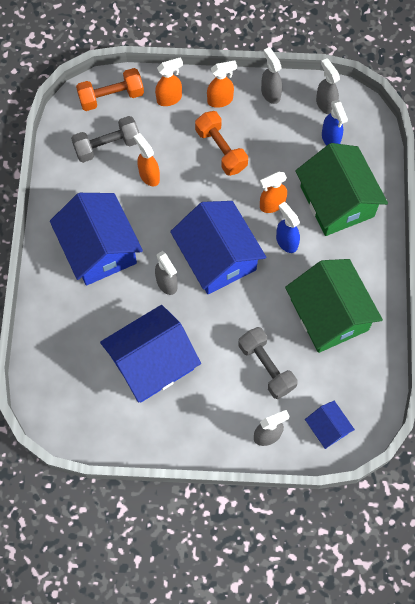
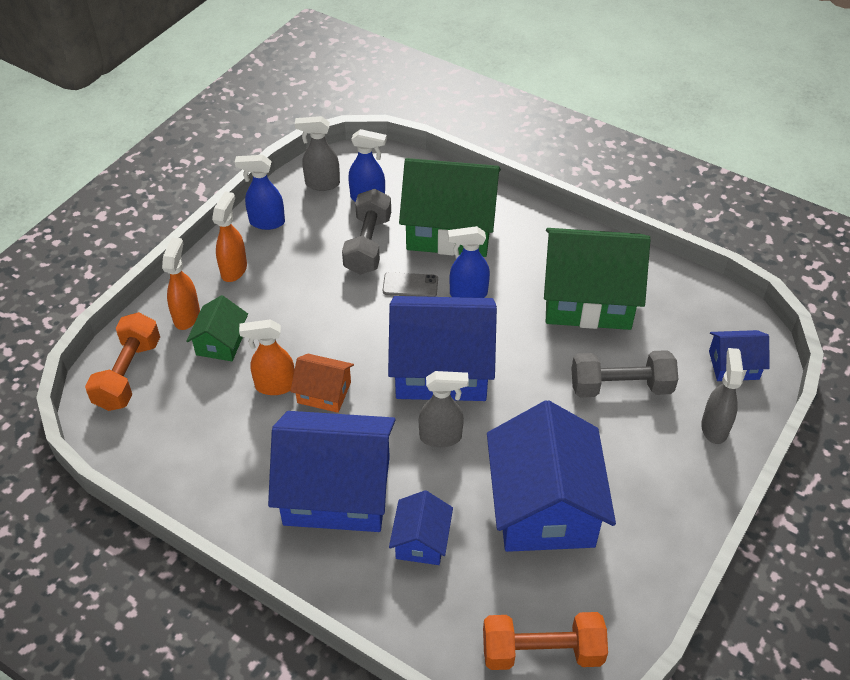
camera: 60 degrees left, 20 degrees down
grey dumbbell [71,116,139,163] -> grey dumbbell moved to [342,189,391,275]
orange dumbbell [195,111,248,176] -> orange dumbbell moved to [483,612,608,670]
orange spray bottle [260,172,287,213] -> grey phone [383,272,438,297]
grey spray bottle [261,47,282,104] -> blue spray bottle [235,155,285,230]
none -> green house [186,295,248,361]
none -> orange house [290,354,354,413]
none -> blue house [389,490,453,565]

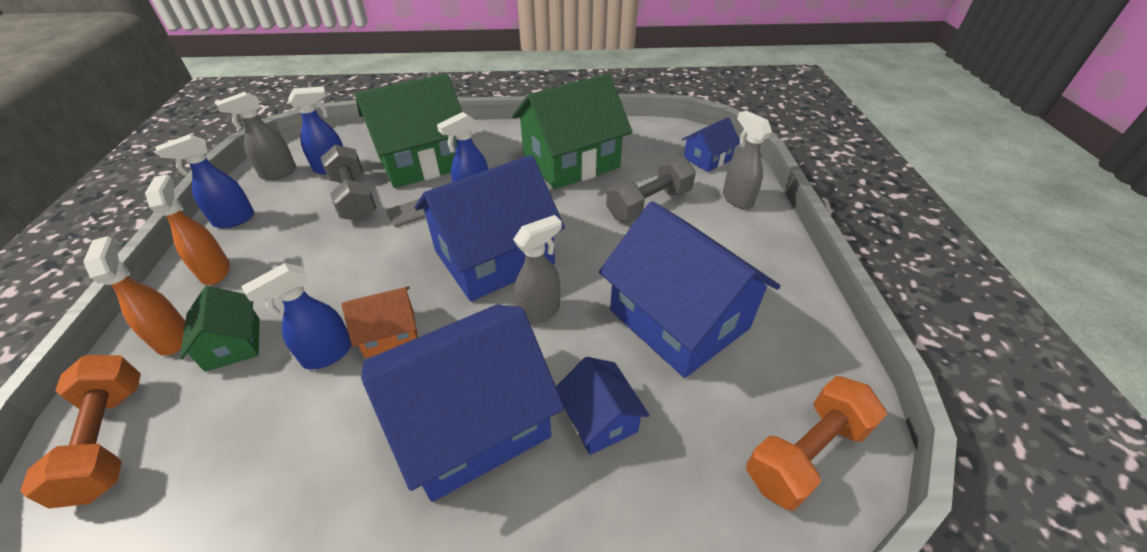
camera: 35 degrees left, 5 degrees down
orange spray bottle [239,320,295,395] -> blue spray bottle [241,263,352,370]

